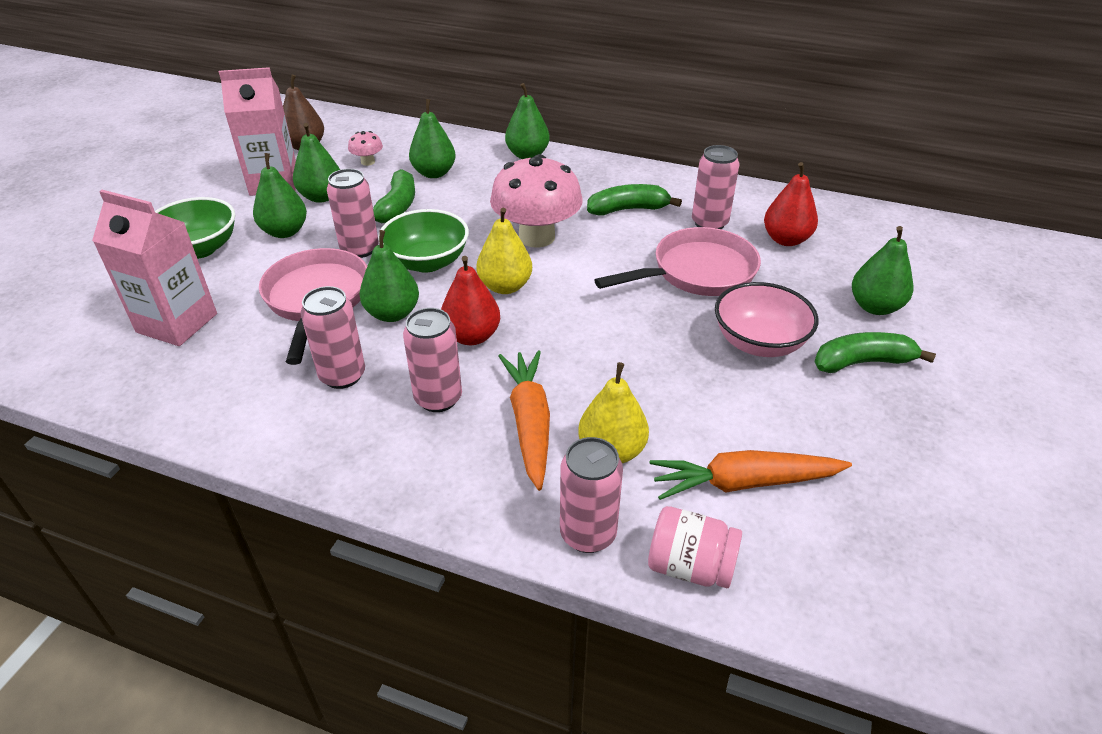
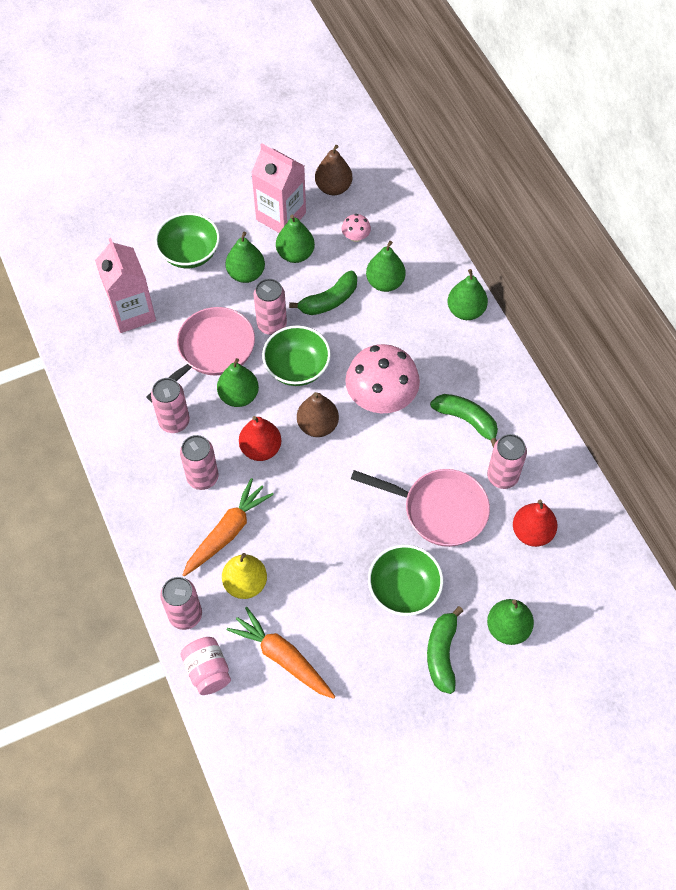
camera: 45 degrees right, 20 degrees up
yellow pear [476,208,532,294] -> brown pear [297,392,339,437]
pink bowl [715,282,819,357] -> green bowl [368,545,443,616]
green banana [814,332,936,373] -> green banana turned 120 degrees counterclockwise [427,606,463,694]

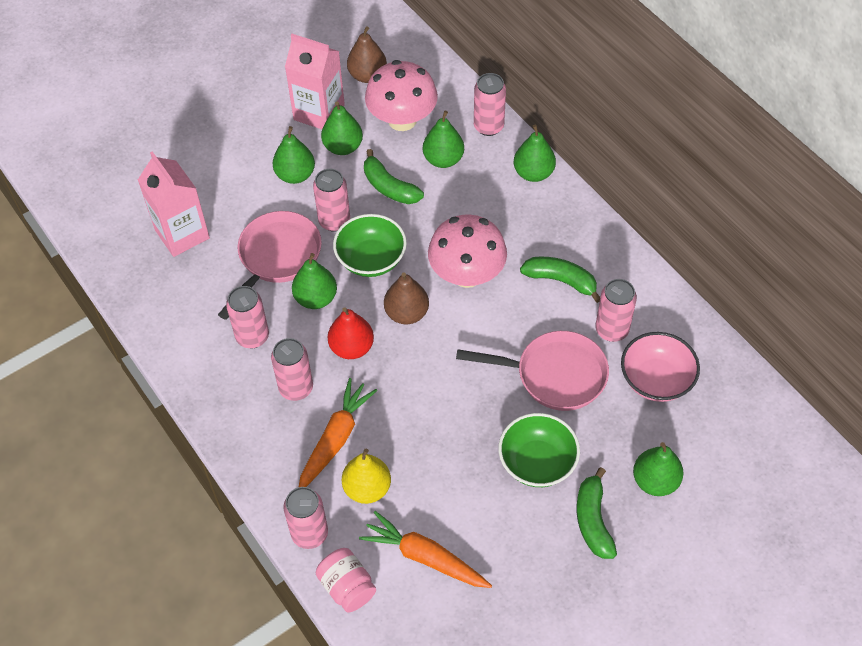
camera: 10 degrees left, 5 degrees down
green bowl [155,213,220,268] -> none
green banana [289,271,357,315] -> green banana turned 90 degrees clockwise [364,149,424,204]
pink mushroom [342,214,371,242] -> pink mushroom [365,60,438,131], size x2.31
red pear [513,500,558,547] -> pink bowl [621,332,700,402]
none -> pink can [474,73,506,136]

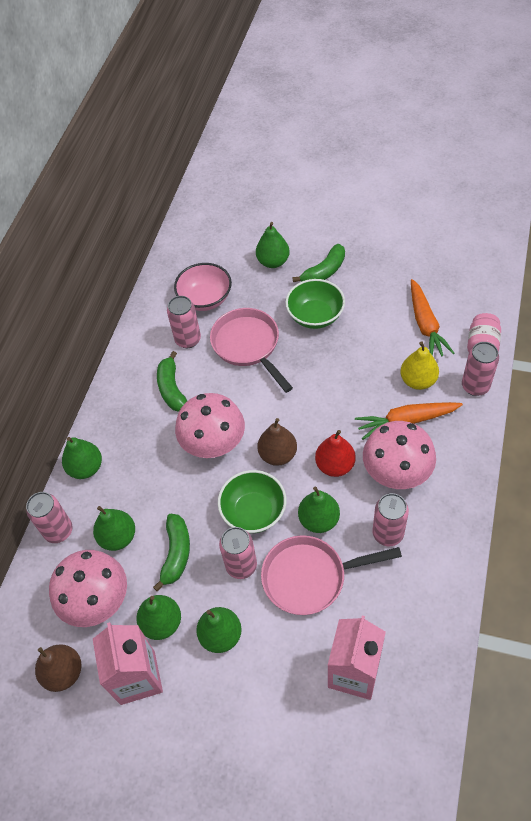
camera: 125 degrees left, 0 degrees up
pink can [271,338,313,401] -> pink mushroom [363,421,436,489]

